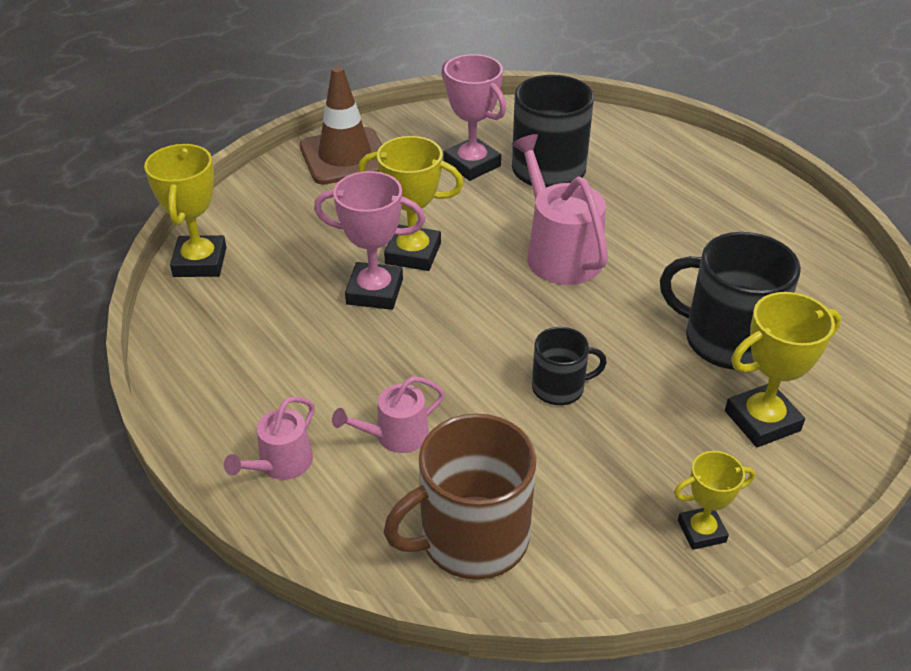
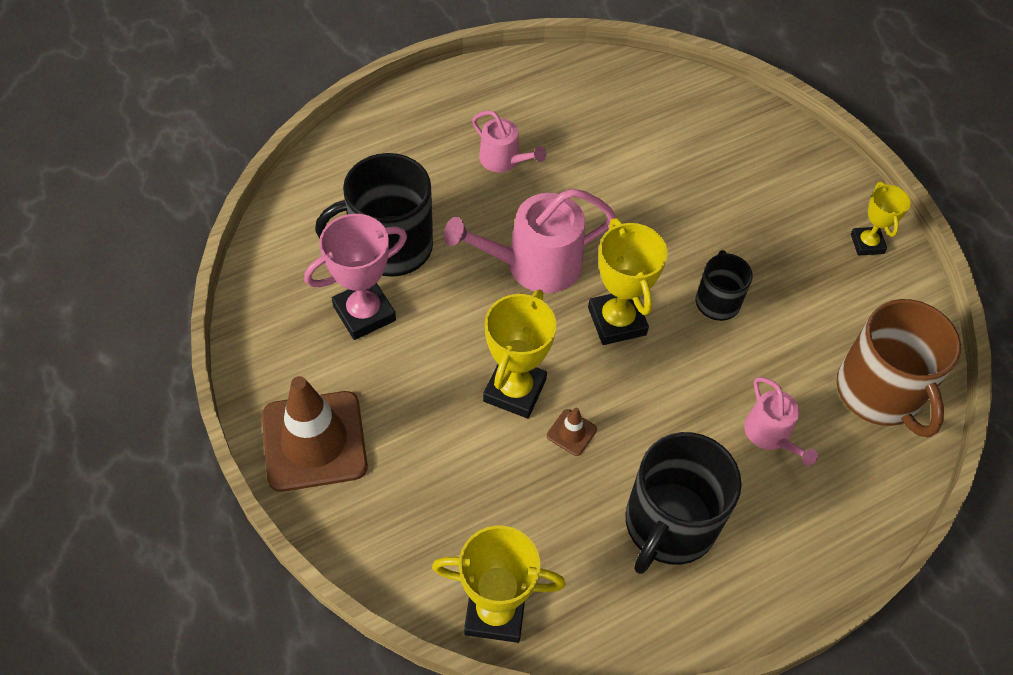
camera: 85 degrees left, 15 degrees up
pink watering can [224,396,315,480] -> pink watering can moved to [472,110,546,172]
pink trophy [314,171,425,310] -> brown traffic cone [547,408,597,456]
black mug [660,232,801,370] -> black mug moved to [625,432,742,574]
yellow trophy [725,292,841,447] -> yellow trophy moved to [588,218,668,345]

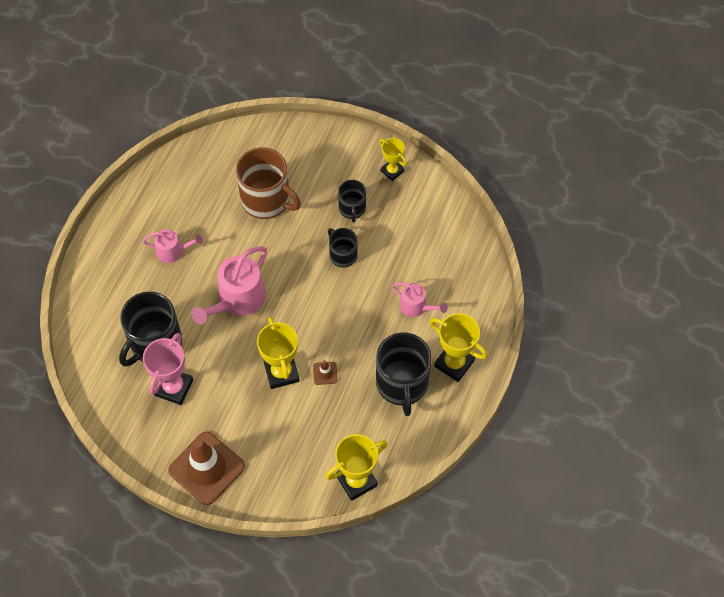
camera: 35 degrees left, 5 degrees up
yellow trophy [588,218,668,345] -> yellow trophy moved to [430,313,487,382]
brown mug [836,299,961,437] -> brown mug moved to [236,147,301,219]
none -> black mug [338,180,366,222]

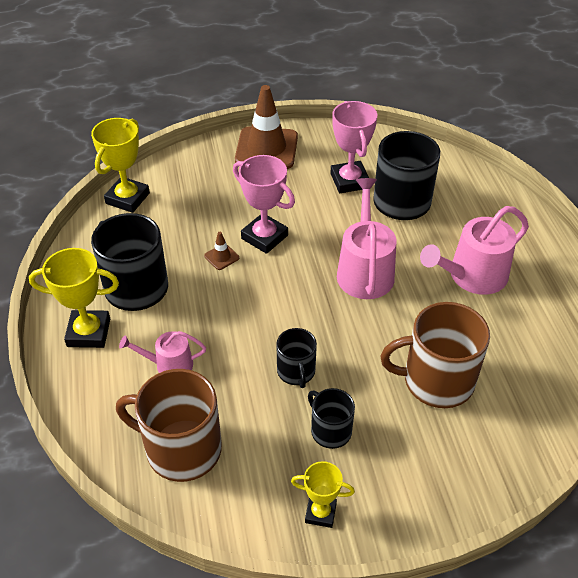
camera: 145 degrees right, 15 degrees down
pink watering can [143,229,203,263] -> pink watering can [420,206,529,295], size x1.75
yellow trophy [257,317,300,389] -> pink trophy [233,155,295,254]
black mug [328,228,357,267] -> black mug turned 60 degrees clockwise [276,328,317,388]
none -> brown mug [116,369,222,482]

